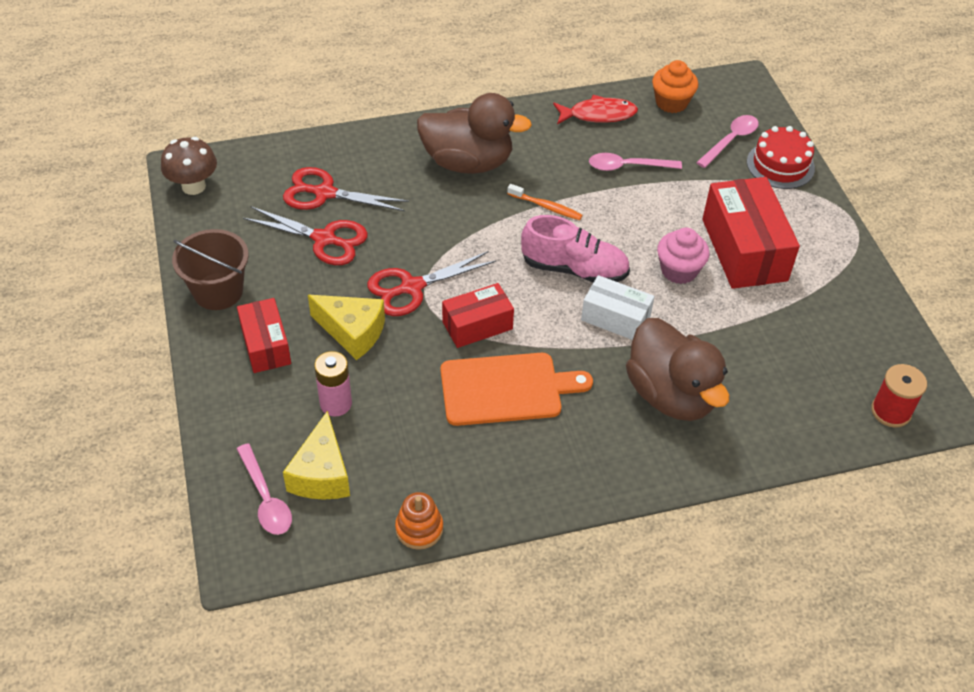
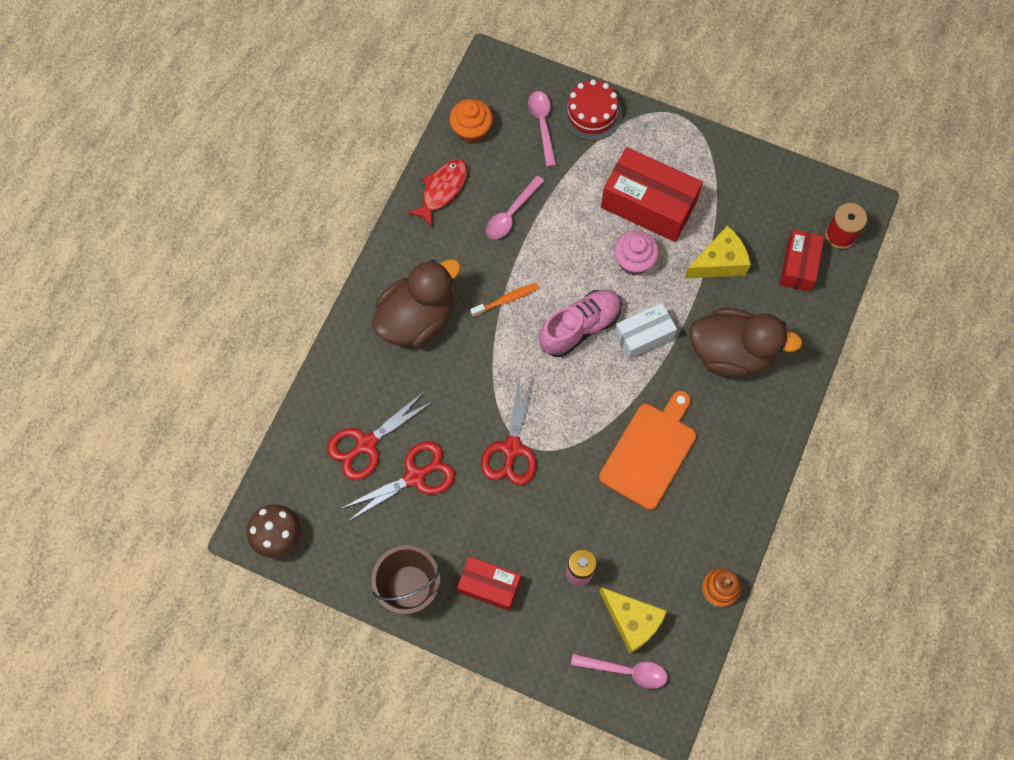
camera: 50 degrees left, 20 degrees up
yellow cheese [308,295,385,360] -> yellow cheese moved to [684,225,751,279]
red box [442,283,514,348] -> red box moved to [780,230,824,292]

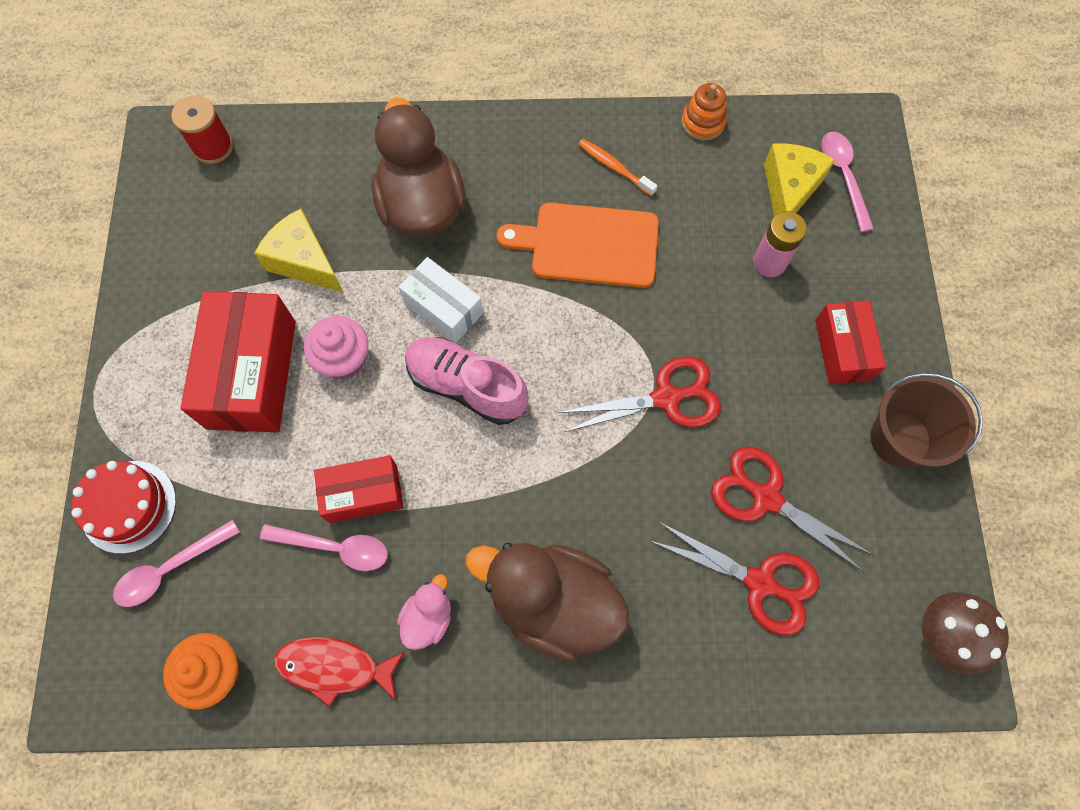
camera: 115 degrees left, 0 degrees up
orange toothbrush [470,283,538,317] -> orange toothbrush moved to [578,139,657,196]
red box [780,230,824,292] -> red box moved to [314,455,403,523]
none -> pink duck [397,574,451,650]

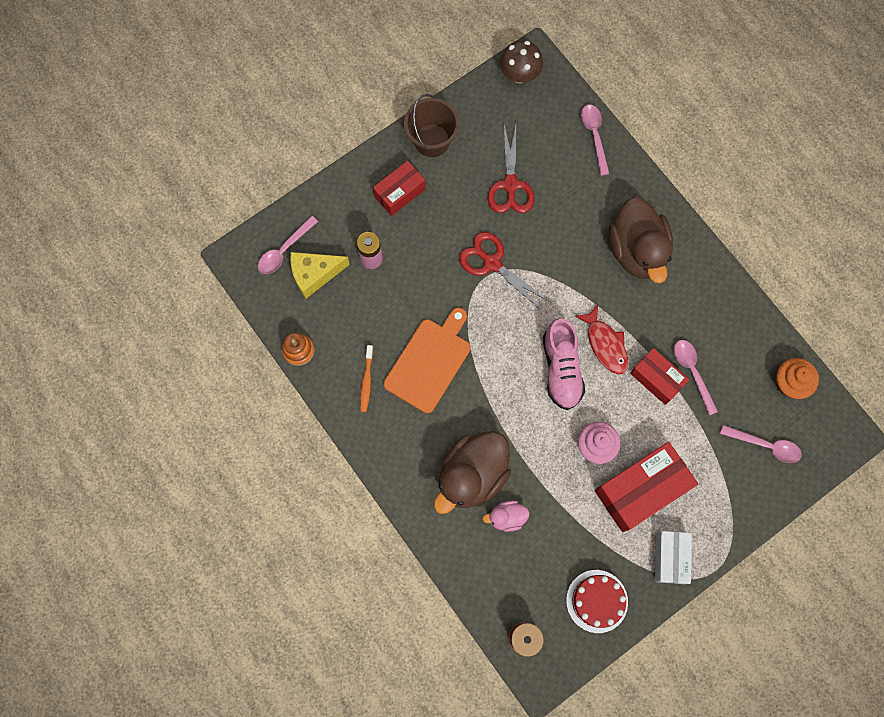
camera: 125 degrees left, 5 degrees up
red cake [71,461,176,554] -> red cake moved to [566,570,628,633]
yellow cheese [254,209,344,293] -> none
red fish [274,637,405,707] -> red fish moved to [575,305,628,375]
pink duck [397,574,451,650] -> pink duck moved to [482,500,530,532]
white box [399,257,483,343] -> white box moved to [655,531,692,584]
orange cutting board [497,203,659,288] -> orange cutting board turned 120 degrees counterclockwise [384,308,471,413]
red scissors [650,521,819,635] -> none
none -> pink spoon [581,105,610,176]

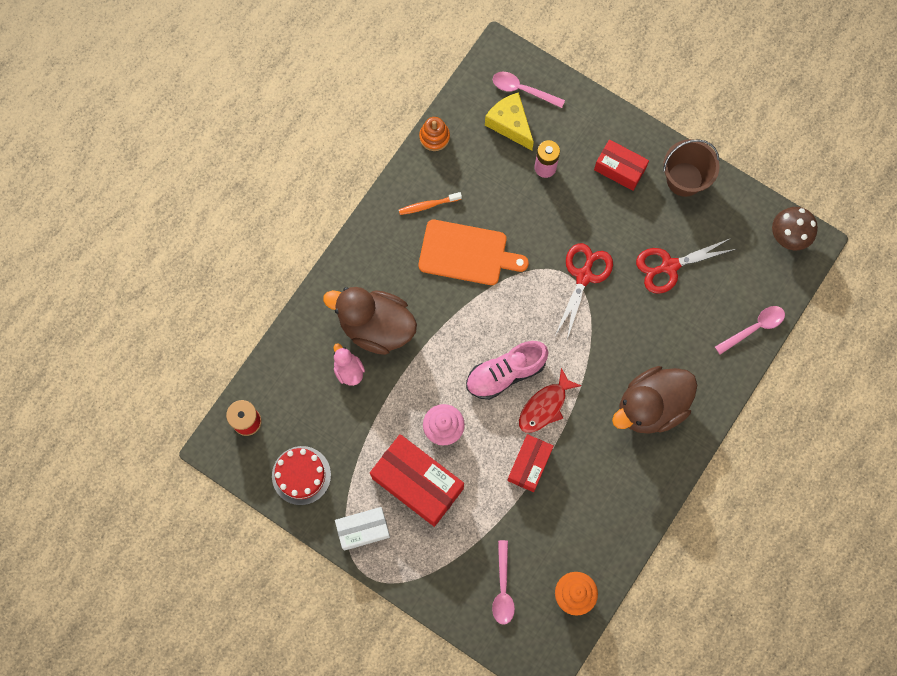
camera: 70 degrees right, 0 degrees up
pink spoon [674,340,718,415] -> none

